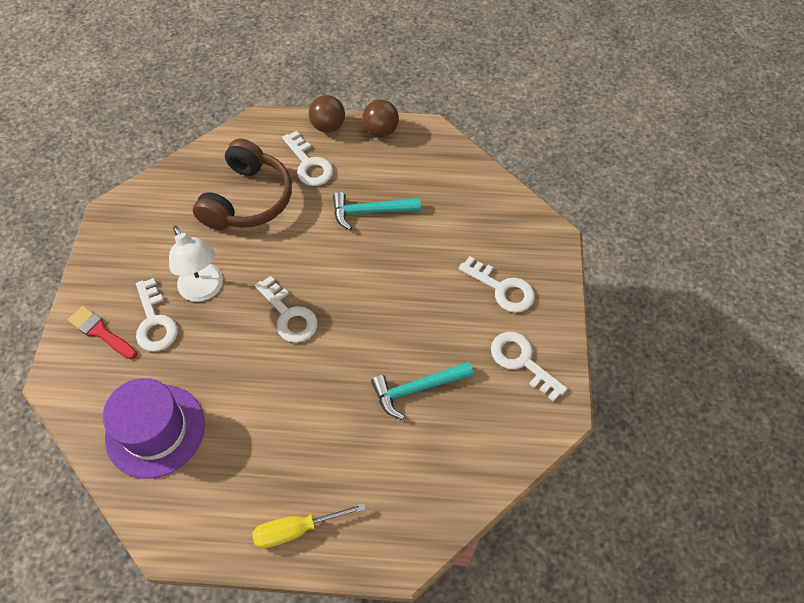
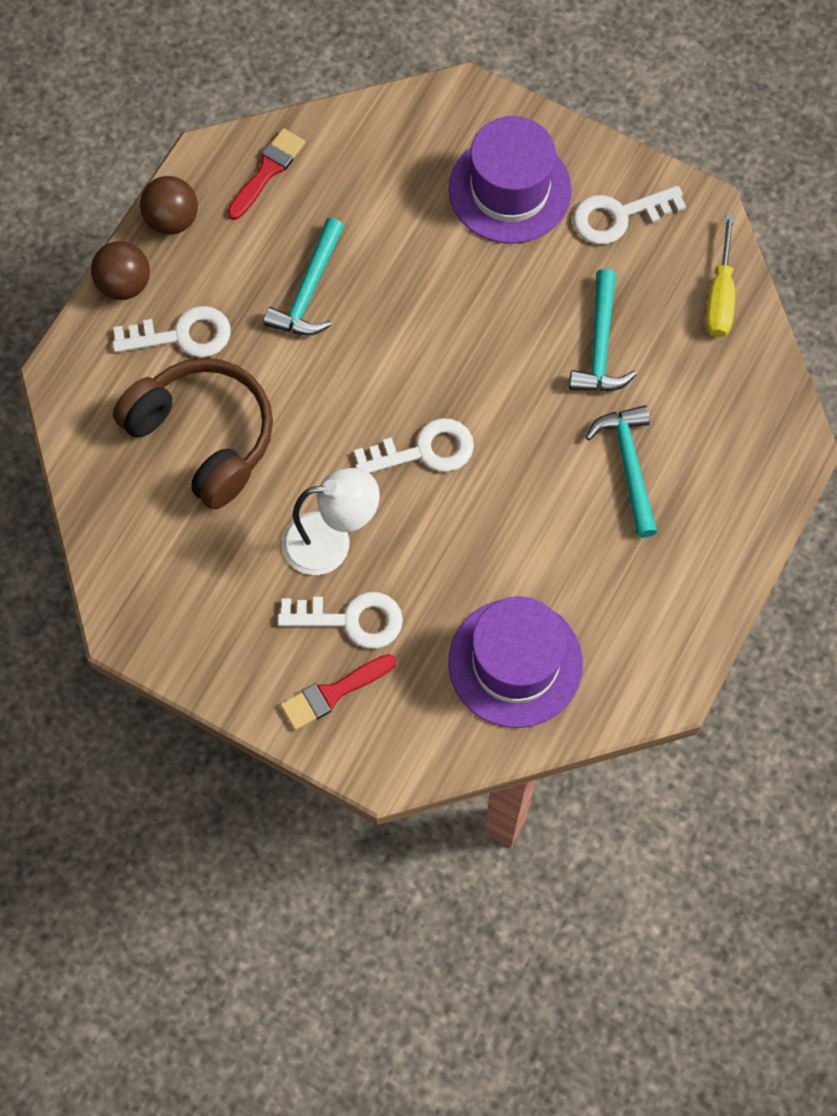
camera: 65 degrees left, 10 degrees up
yellow screwdriver [252,503,366,548] -> yellow screwdriver moved to [705,214,735,337]
white key [458,256,535,313] -> purple hat [449,116,572,244]
none -> red brush [227,128,305,220]
none -> turquoise hammer [586,405,657,538]

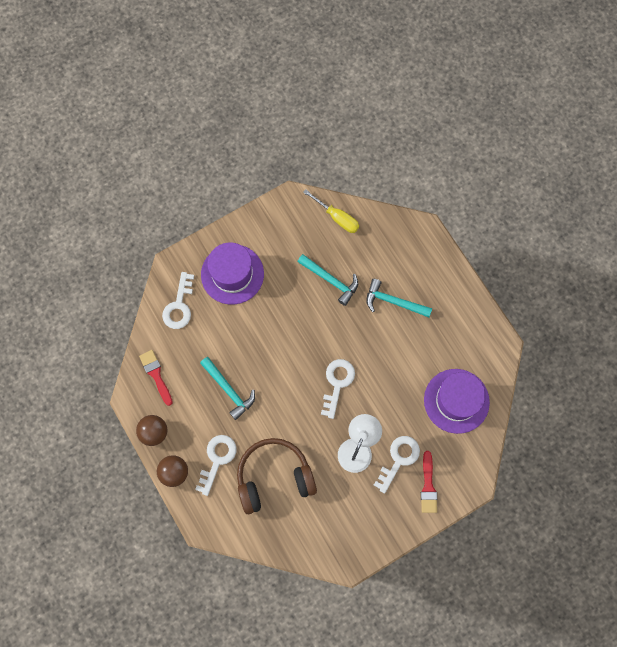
camera: 60 degrees left, 5 degrees up
white key [573,186,686,244] -> white key moved to [162,272,194,329]

